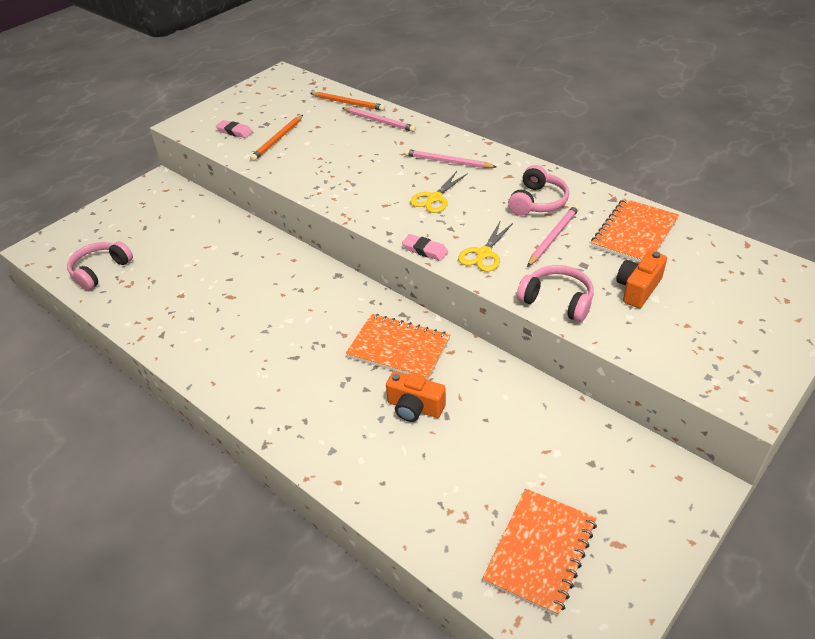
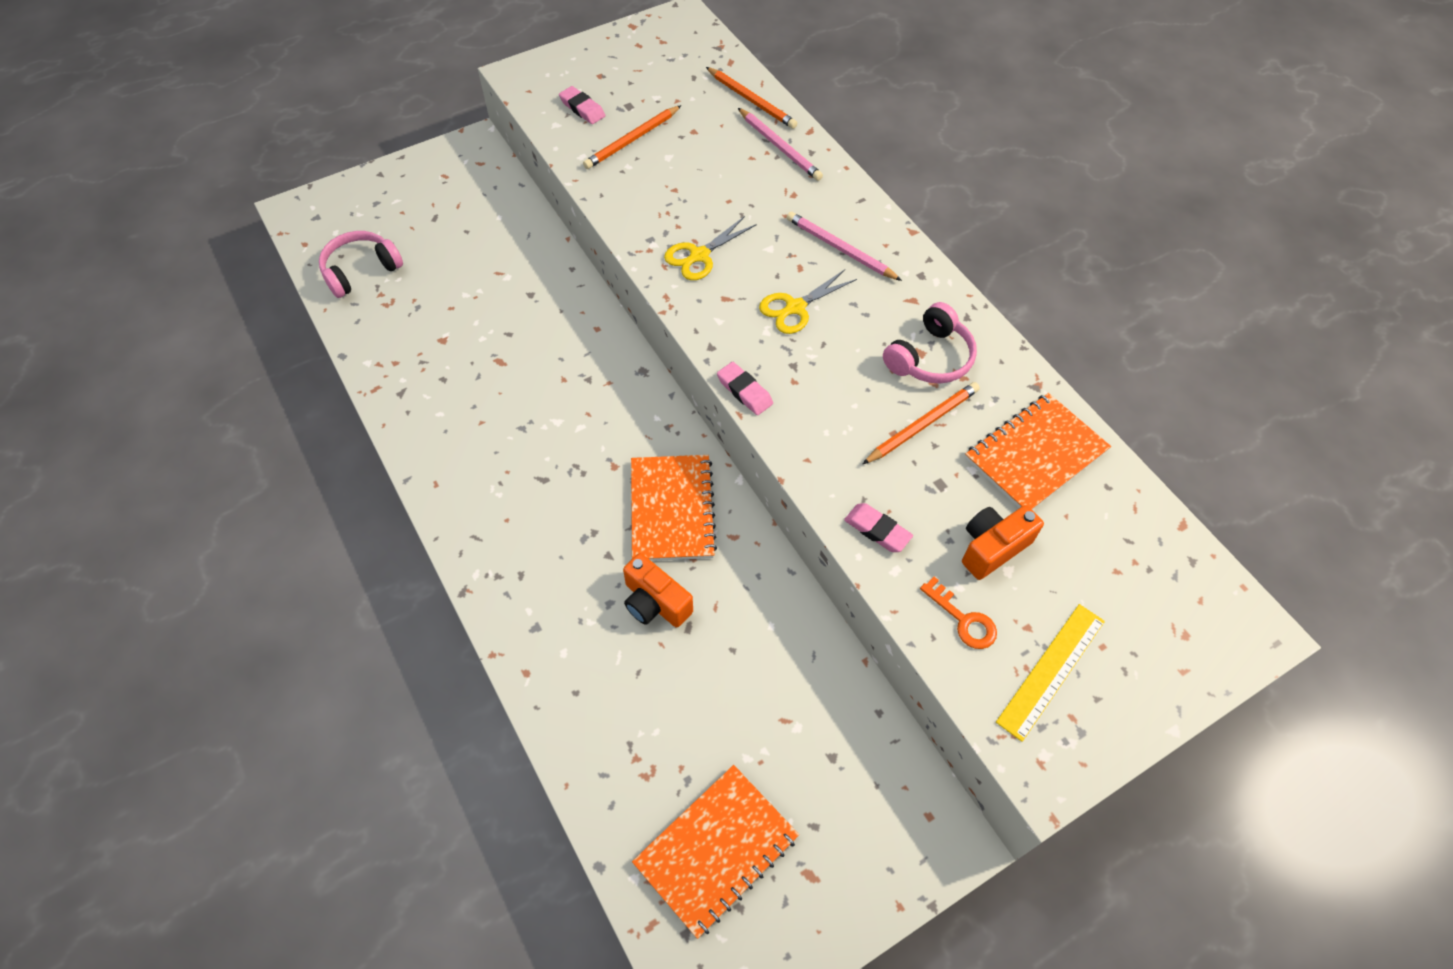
camera: 15 degrees right, 15 degrees up
orange notebook [346,314,451,380] -> orange notebook turned 45 degrees clockwise [631,455,717,561]
yellow scissors [458,220,513,271] -> yellow scissors moved to [664,216,757,280]
pink headphones [517,265,594,322] -> pink eraser [844,503,913,552]
pink pencil [527,205,579,267] -> orange pencil [863,382,980,464]
none -> orange key [920,577,997,649]
none -> yellow ruler [996,604,1105,742]

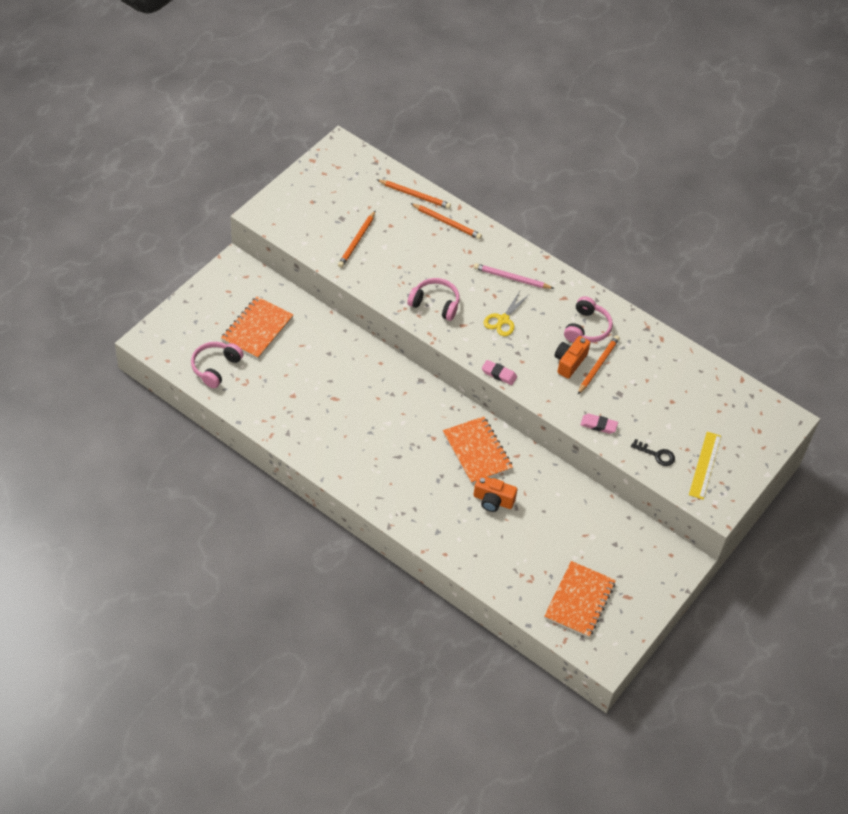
camera: 25 degrees left, 5 degrees down
pink eraser [559,86,605,124] -> none
yellow scissors [664,216,757,280] -> pink headphones [408,278,460,321]
pink pencil [738,108,823,181] -> orange pencil [410,203,482,239]
orange key [920,577,997,649] -> black key [631,439,675,466]
orange camera [962,505,1044,580] -> orange camera moved to [554,336,590,379]
orange notebook [965,393,1111,510] -> orange notebook moved to [221,296,293,359]

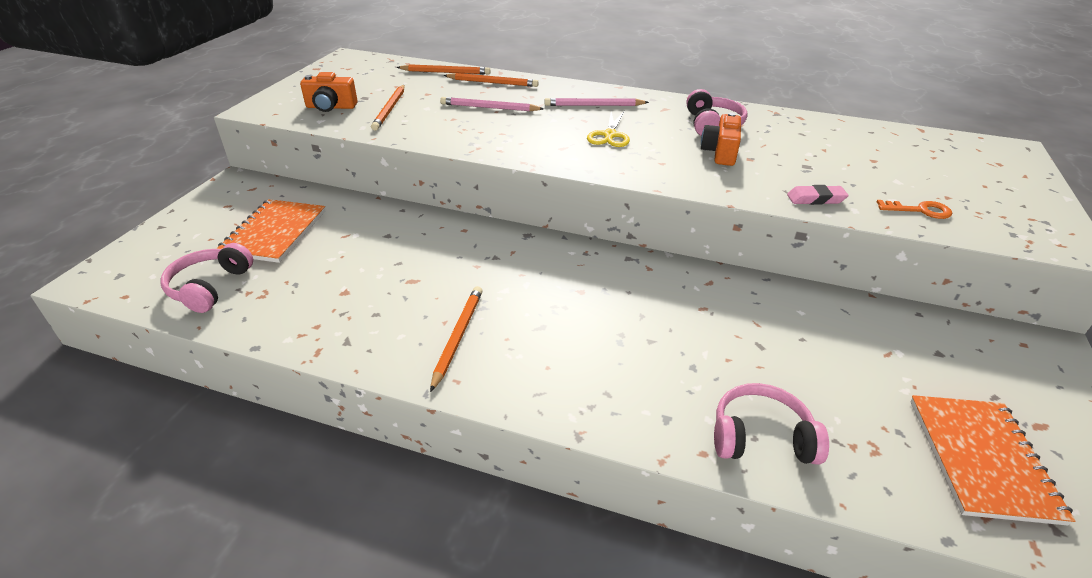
camera: 15 degrees left, 15 degrees down
pink headphones [408,278,460,321] -> pink headphones moved to [714,383,829,465]
orange notebook [443,416,513,484] -> none
orange camera [473,475,517,512] -> orange camera moved to [300,72,358,112]
pink eraser [482,360,517,385] -> none
orange pencil [578,335,620,394] -> orange pencil moved to [430,286,482,392]
black key [631,439,675,466] -> orange key [877,200,952,219]
yellow ruler [689,432,721,500] -> none
none -> pink pencil [440,97,544,111]

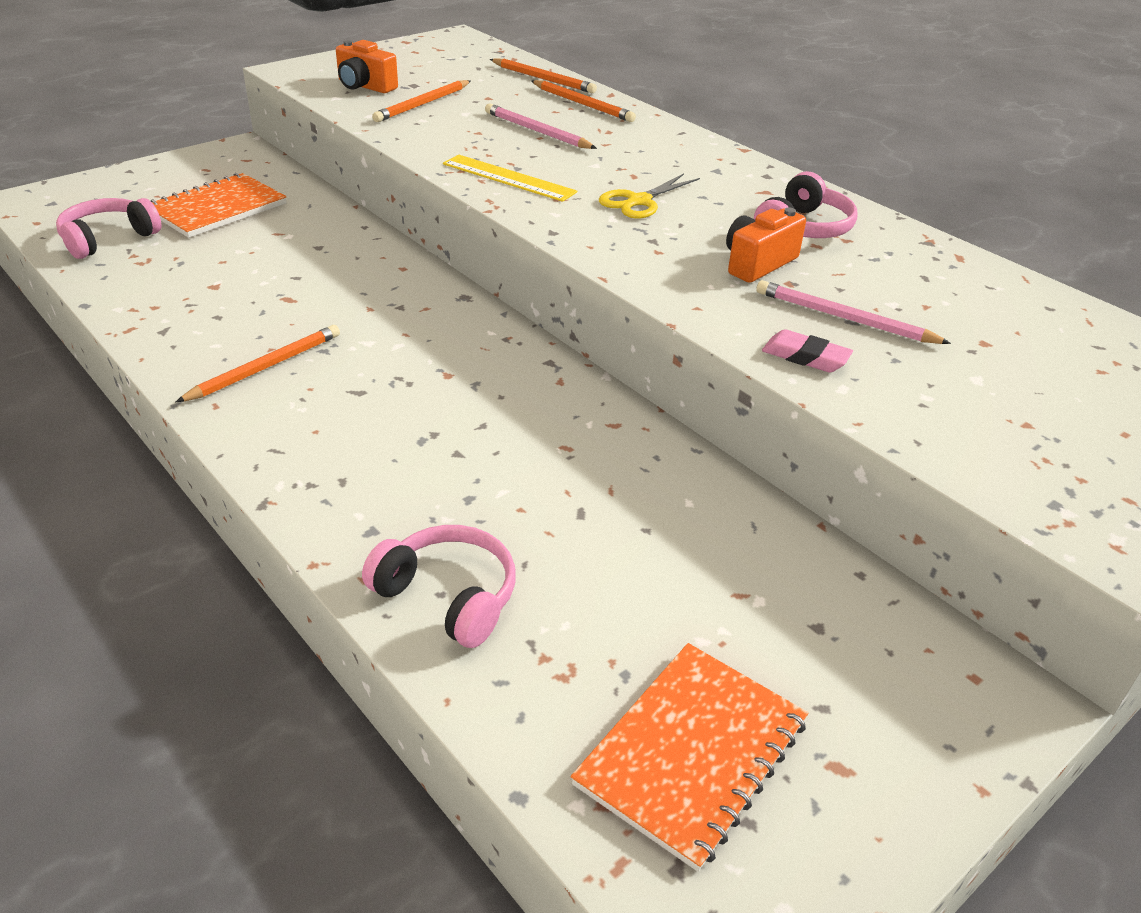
camera: 30 degrees right, 0 degrees up
pink pencil [544,98,649,106] -> pink pencil moved to [756,280,951,344]
orange key [877,200,952,219] -> none
none -> yellow ruler [443,155,577,202]

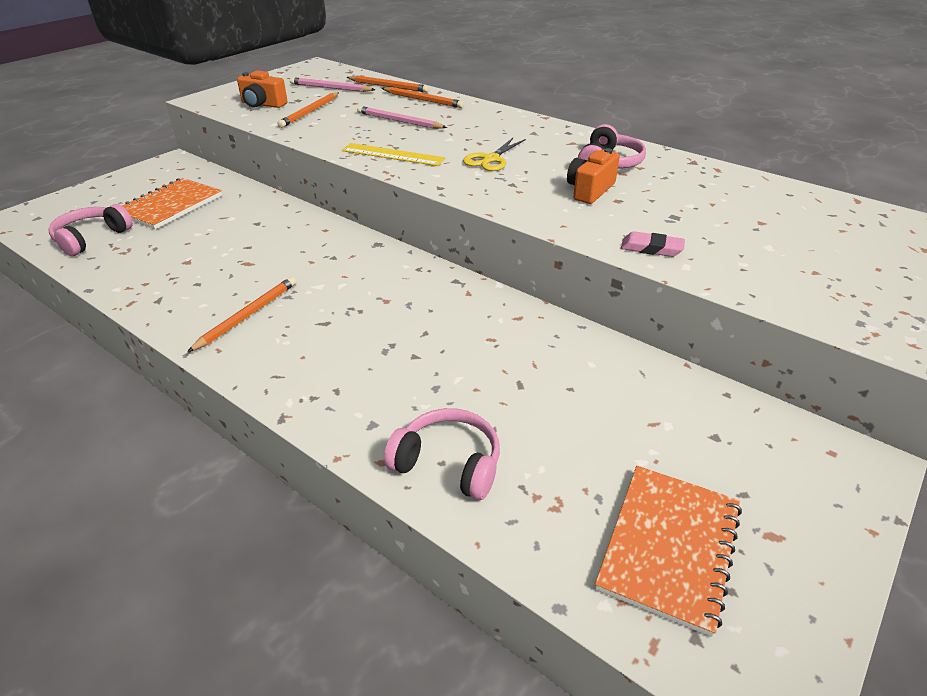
camera: 10 degrees left, 0 degrees up
pink pencil [756,280,951,344] -> pink pencil moved to [290,77,375,92]

